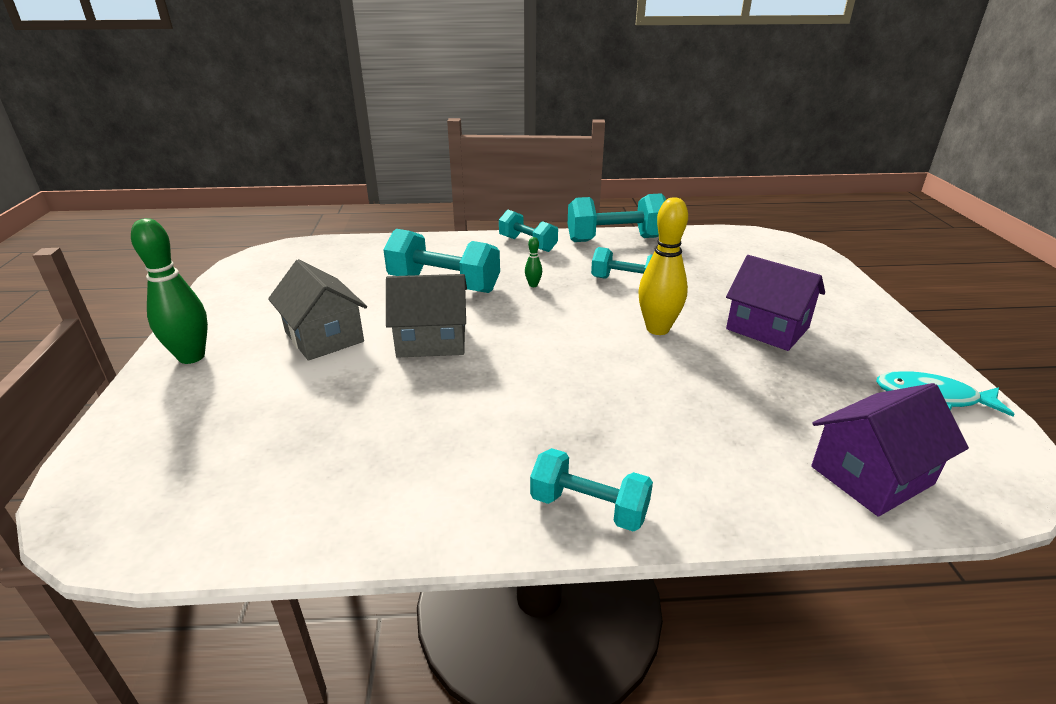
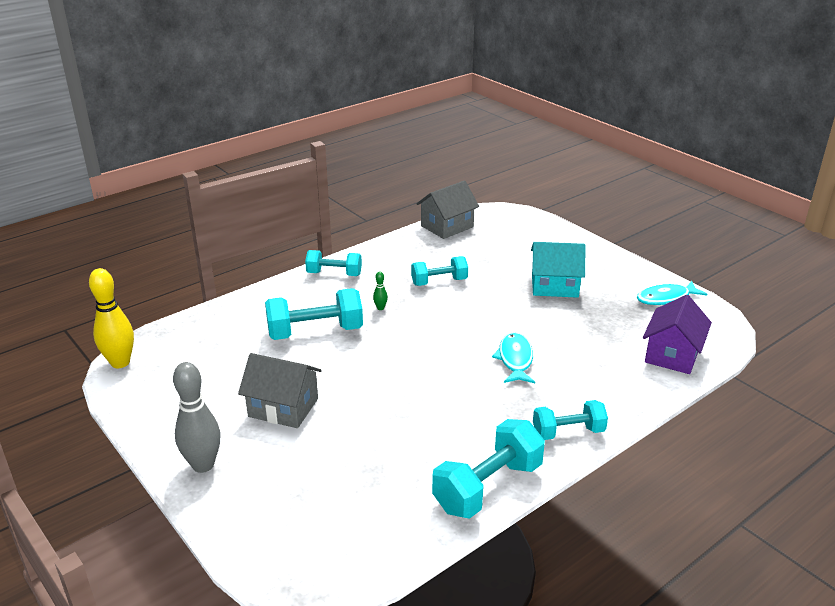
camera: 35 degrees left, 0 degrees up
green bowling pin [131,218,208,364] -> grey bowling pin [173,362,221,473]
grey house [386,274,467,358] -> grey house moved to [416,180,479,239]
turquoise dumbbell [568,193,666,242] -> turquoise dumbbell moved to [432,419,545,519]
yellow bowling pin [639,197,688,335] -> yellow bowling pin moved to [89,268,134,368]
purple house [726,255,825,351] -> turquoise house [531,242,586,298]
none -> turquoise fish [492,332,535,383]

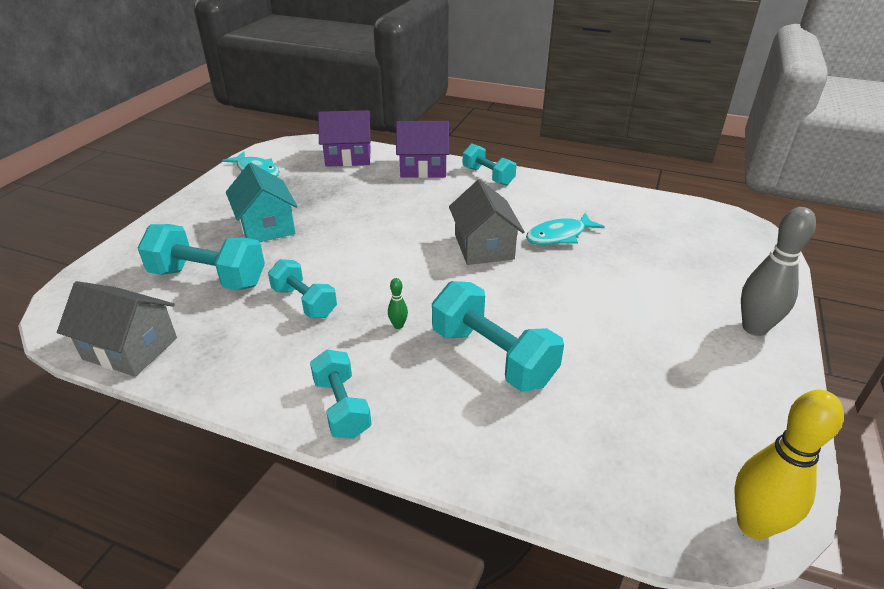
camera: 120 degrees left, 5 degrees up
grey house [238,353,322,428] -> grey house moved to [449,179,525,265]
turquoise dumbbell [432,419,545,519] -> turquoise dumbbell moved to [138,224,265,290]
turquoise fish [492,332,535,383] -> turquoise fish moved to [526,213,605,245]
none -> purple house [396,121,449,178]

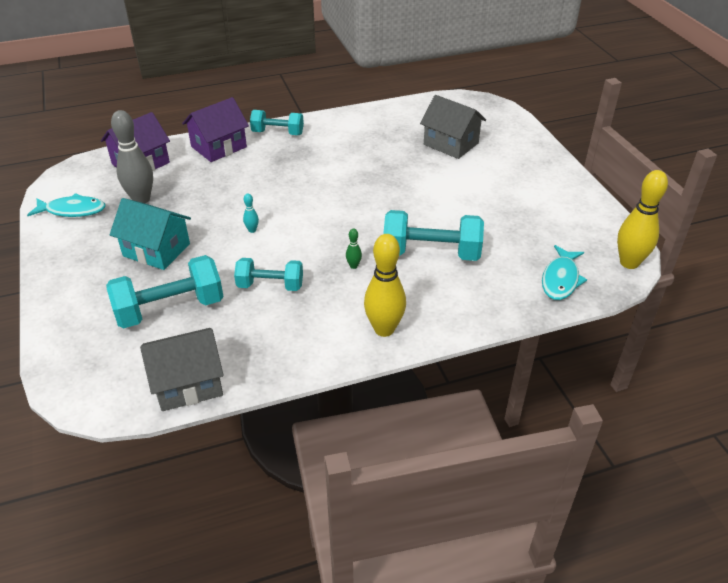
camera: 40 degrees left, 5 degrees up
turquoise dumbbell [310,349,372,439] -> yellow bowling pin [364,234,406,337]
grey house [449,179,525,265] -> grey house moved to [420,95,486,159]
turquoise fish [526,213,605,245] -> turquoise fish moved to [542,245,587,300]
grey bowling pin [741,207,816,336] -> grey bowling pin moved to [111,110,153,203]
none -> turquoise bowling pin [243,194,259,233]

